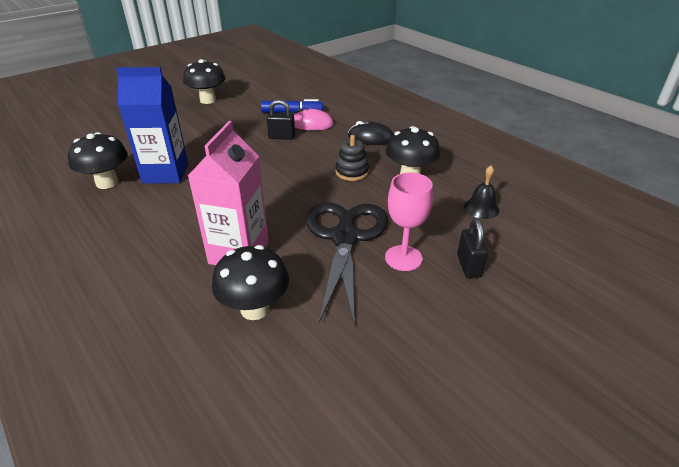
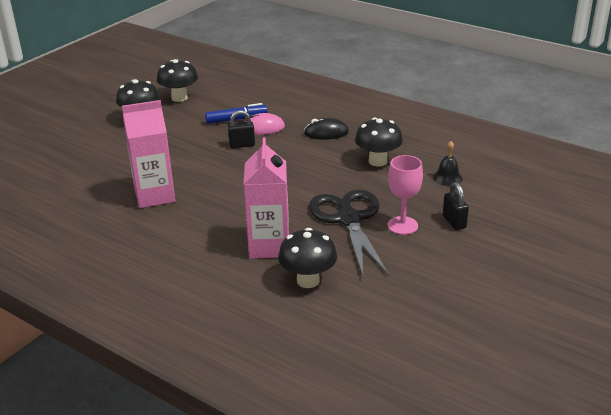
camera: 15 degrees left, 5 degrees down
black mushroom [68,132,128,189] -> black mushroom moved to [157,59,198,102]
blue carton [116,67,188,184] -> pink carton [122,100,175,208]
black stacking toy [335,135,369,181] -> none

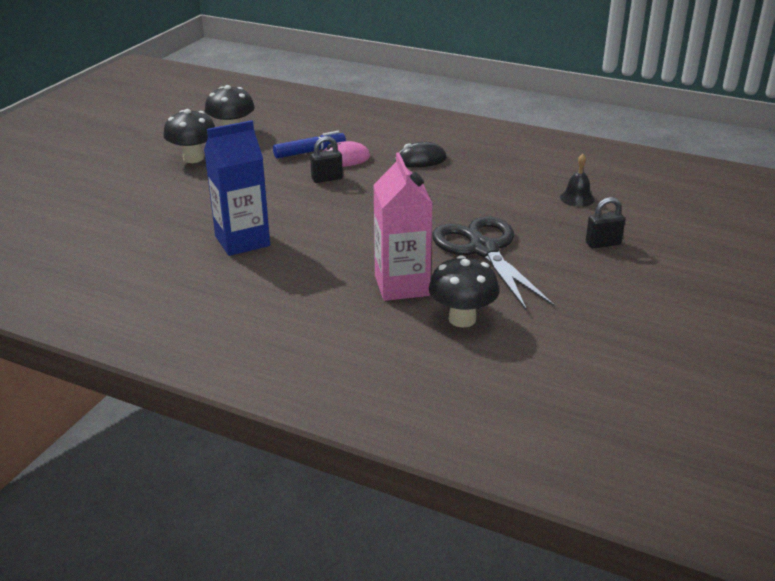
camera: 10 degrees left, 0 degrees up
pink carton [122,100,175,208] -> blue carton [204,120,270,256]
black mushroom [355,118,403,167] -> none
pink goblet [388,155,423,235] -> none
black padlock [443,182,469,230] -> black padlock turned 75 degrees counterclockwise [586,197,625,248]

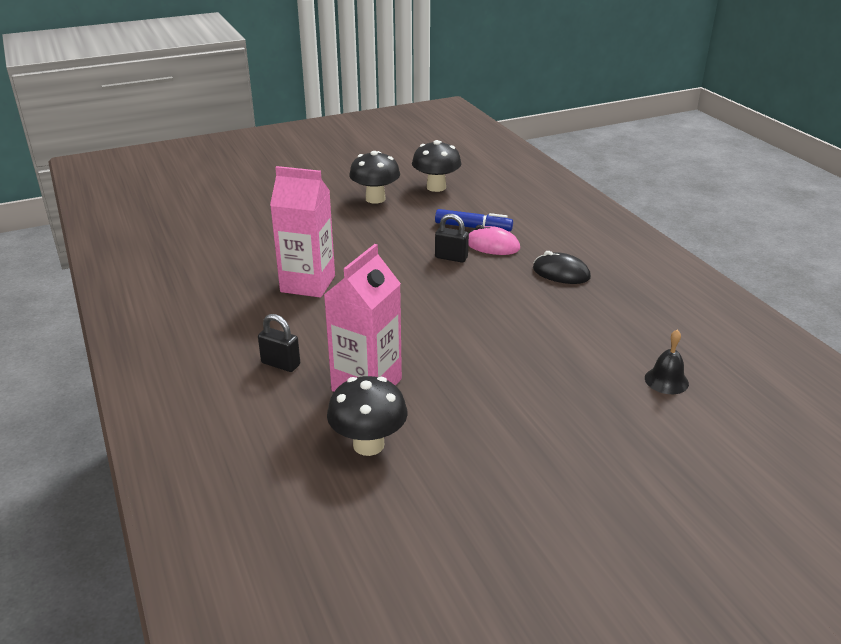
camera: 40 degrees right, 0 degrees up
blue carton [204,120,270,256] -> pink carton [270,166,335,298]
black scissors [432,216,554,311] -> none
black padlock [586,197,625,248] -> black padlock moved to [258,314,300,372]

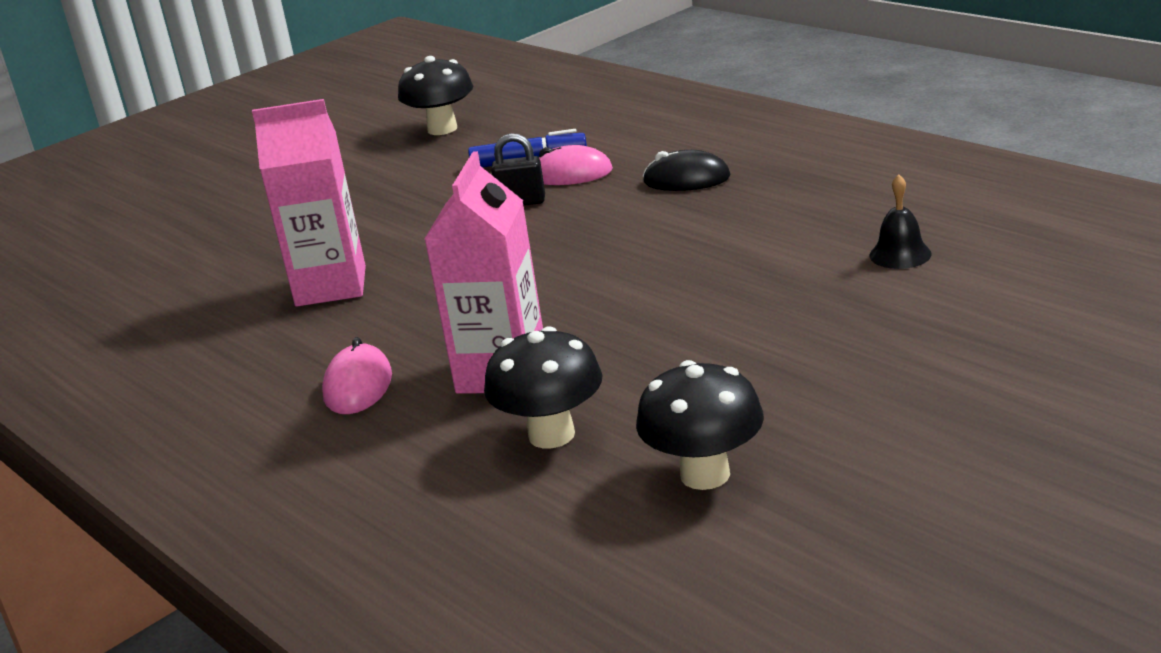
camera: 15 degrees left, 5 degrees down
black padlock [258,314,300,372] -> pink mouse [322,337,392,414]
black mushroom [349,151,400,204] -> black mushroom moved to [636,360,764,490]

